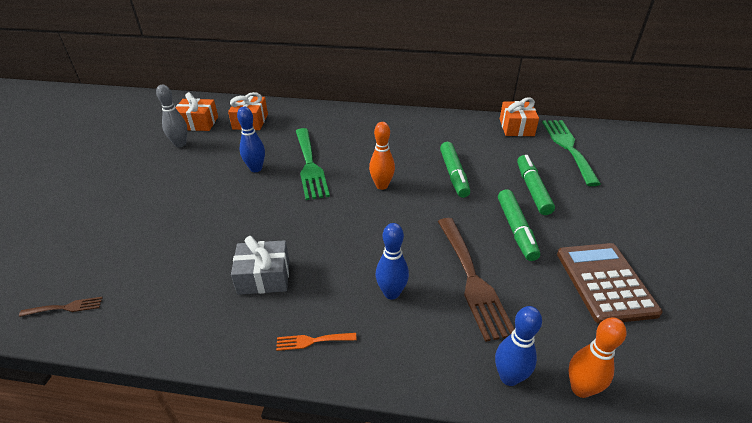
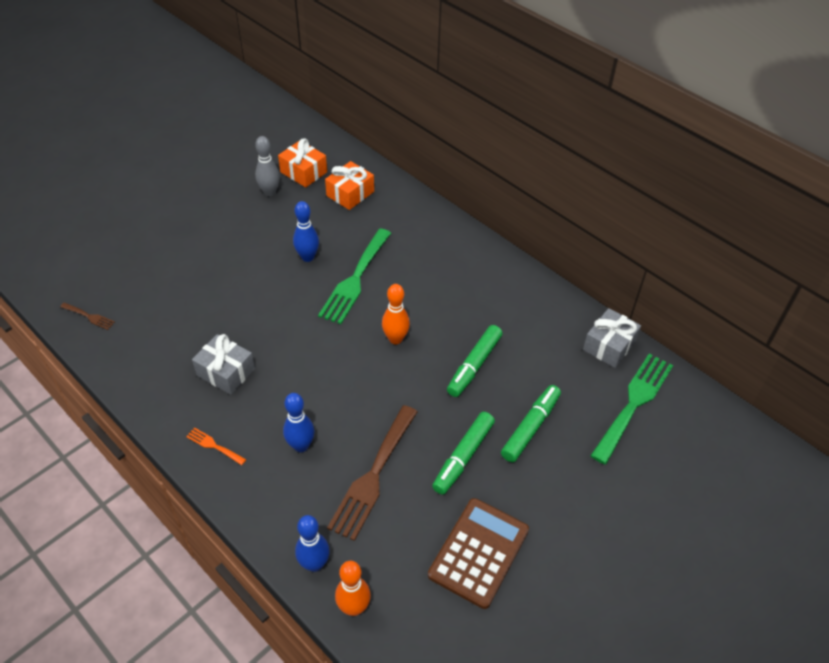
camera: 35 degrees right, 10 degrees up
orange gift [500,97,539,136] -> grey gift [583,308,641,368]

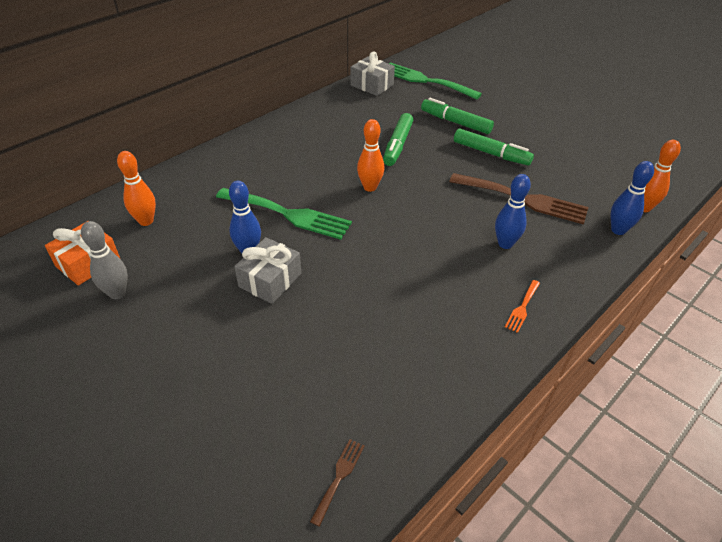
camera: 90 degrees left, 5 degrees down
grey gift [192,334,255,395] -> grey gift moved to [234,237,301,304]
orange gift [325,161,374,210] -> orange bowling pin [117,151,156,226]
brown calculator [428,498,529,609] -> none
green marker [447,325,502,397] -> green marker turned 75 degrees clockwise [383,113,413,166]

